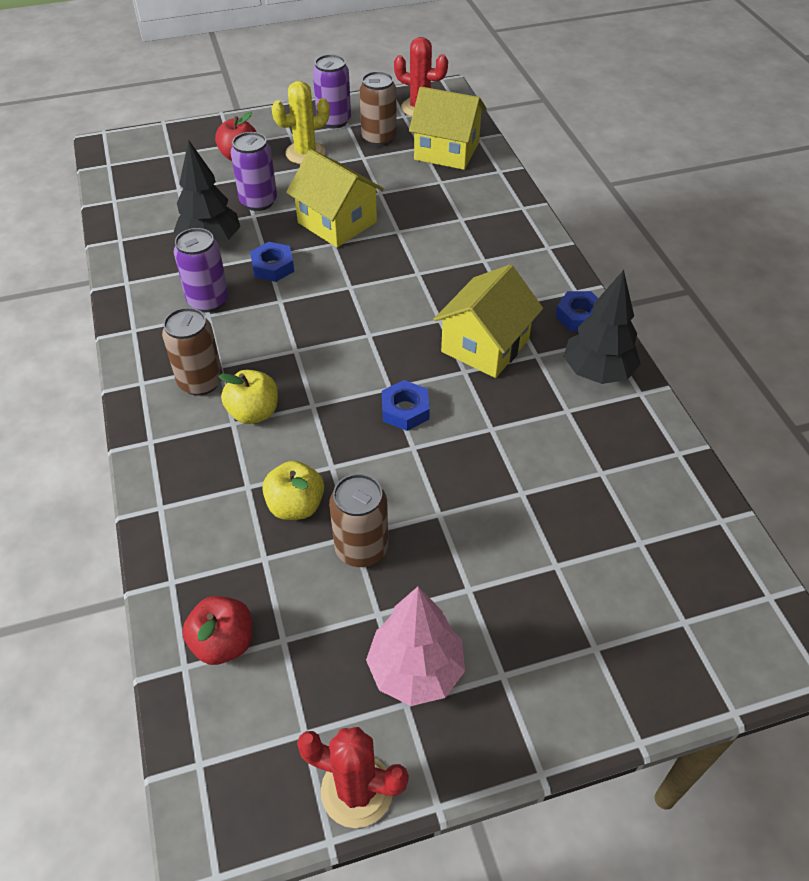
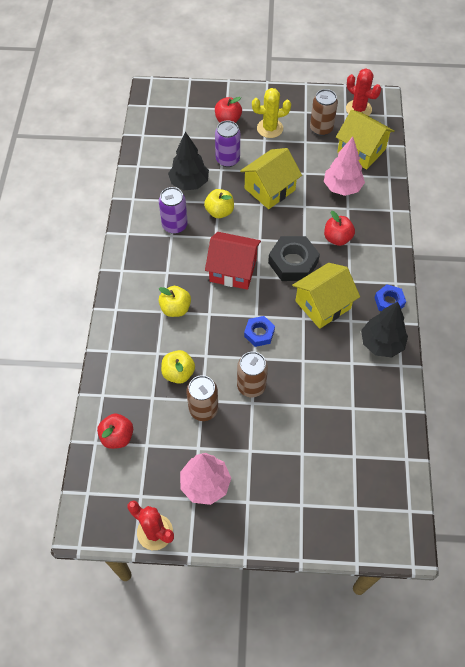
camera: 20 degrees right, 10 degrees up
brown can [162,308,223,396] -> brown can moved to [237,352,268,397]
blue nut [250,242,294,282] -> yellow apple [204,189,234,218]
yellow house [286,149,384,247] -> yellow house turned 75 degrees clockwise [240,148,302,209]
purple can [313,54,351,129] -> none
none -> red house [205,232,261,290]
none -> black nut [268,236,320,281]
none -> pink tree [324,137,365,196]
none -> red apple [324,211,355,246]

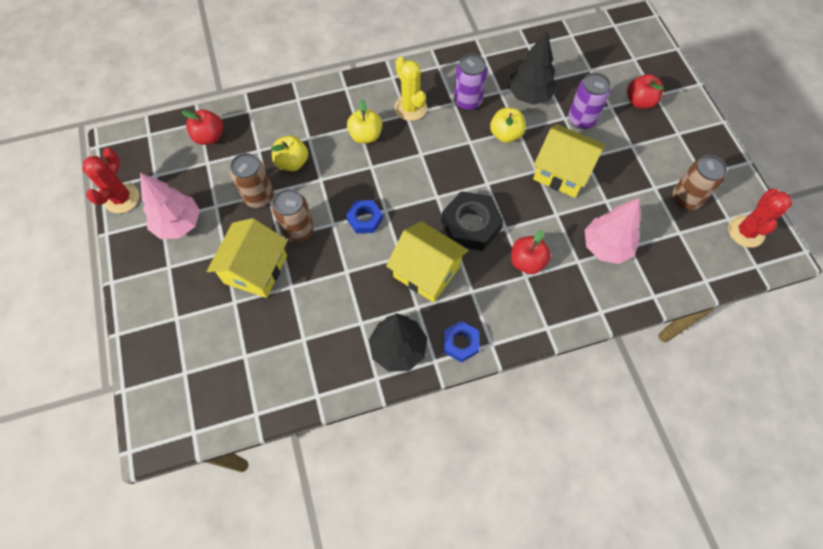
camera: 70 degrees right, 5 degrees up
red house [205,232,261,290] -> none
yellow cactus [252,88,291,138] -> yellow cactus moved to [394,56,427,121]
yellow house [336,110,395,170] -> yellow house moved to [207,218,288,298]

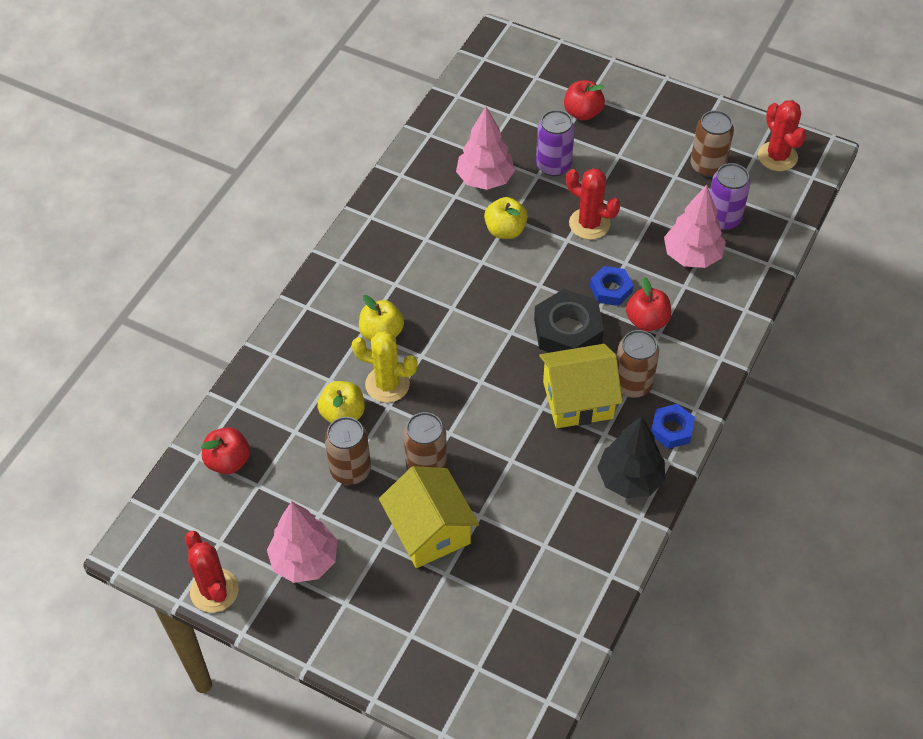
camera: 45 degrees left, 10 degrees down
blue nut [346,200,383,234] -> blue nut moved to [590,266,633,306]
yellow cactus [394,56,427,121] -> yellow cactus moved to [352,331,418,403]
purple can [454,54,488,111] -> purple can moved to [710,163,751,230]
black tree [509,32,557,105] -> pink tree [456,107,515,190]
yellow house [533,124,605,198] -> red cactus [566,168,620,240]
none -> brown can [617,330,659,398]

